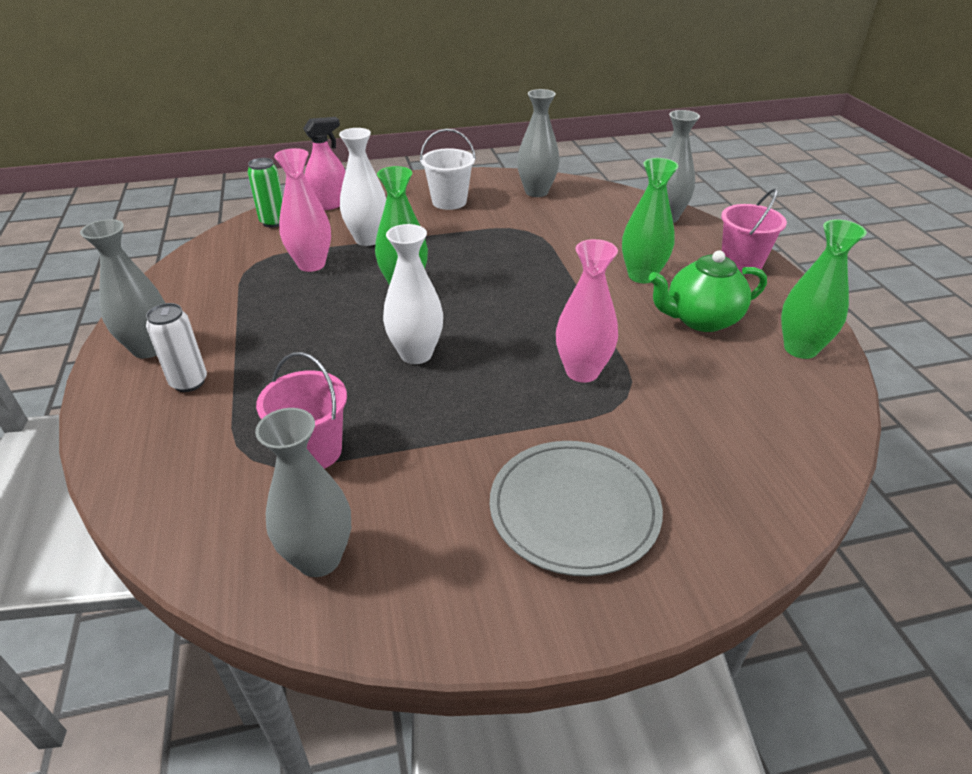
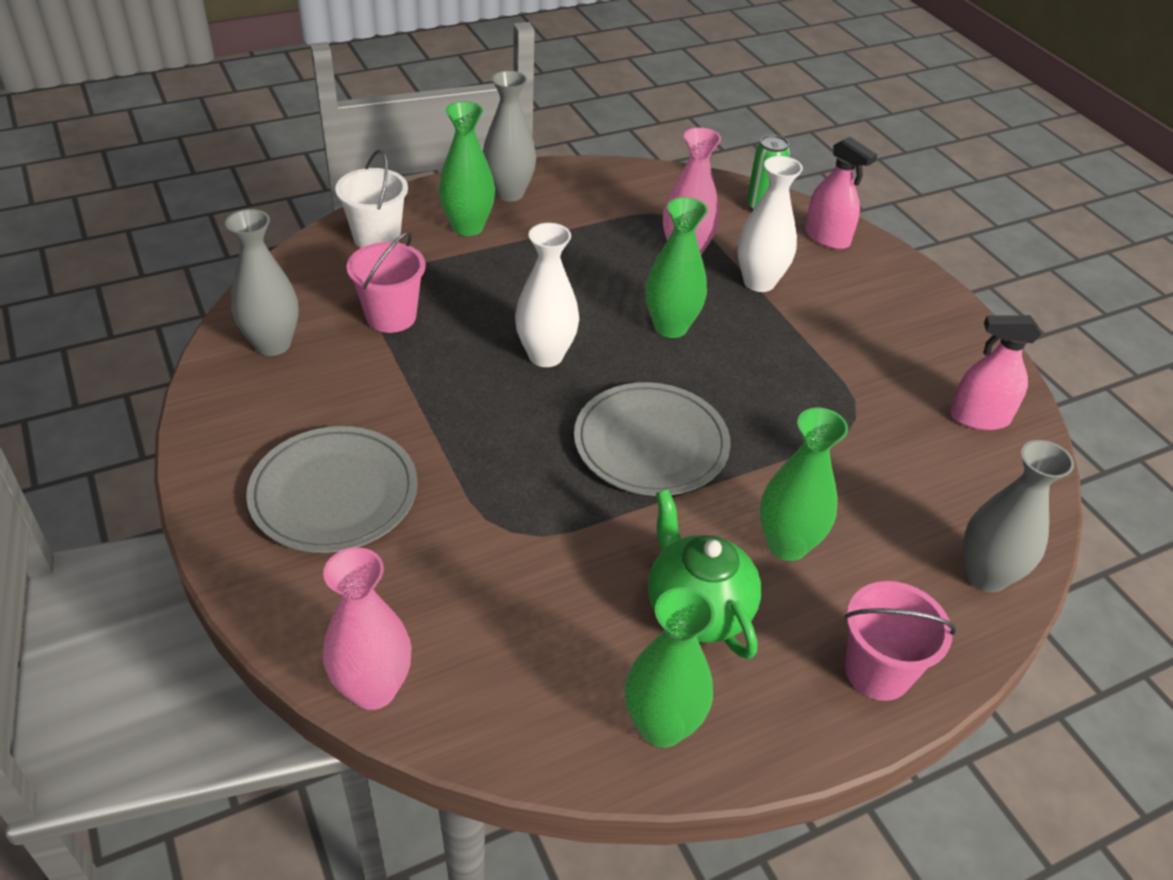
camera: 75 degrees right, 5 degrees up
white can [146,303,207,392] -> green vase [438,101,495,236]
white bucket [420,129,476,210] -> white bucket moved to [335,150,408,248]
grey vase [517,89,560,197] -> pink spray bottle [950,315,1041,430]
pink vase [556,239,618,383] -> pink vase moved to [323,547,412,710]
none -> grey plate [574,382,731,496]

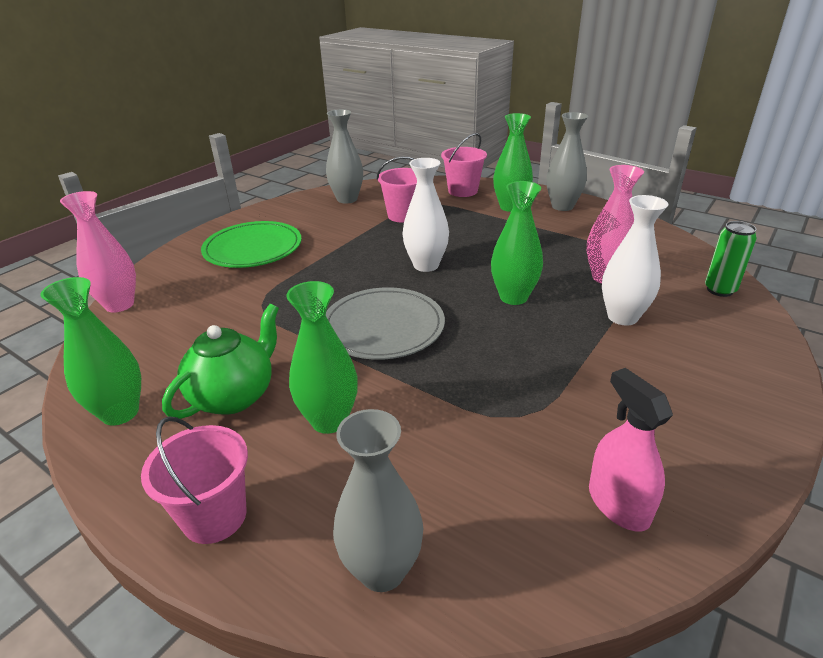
camera: 65 degrees right, 10 degrees down
grey plate [246,426,418,553] -> green plate [201,221,302,268]
white bucket [335,150,408,248] -> pink bucket [441,133,487,197]
pink spray bottle [805,137,878,249] -> none

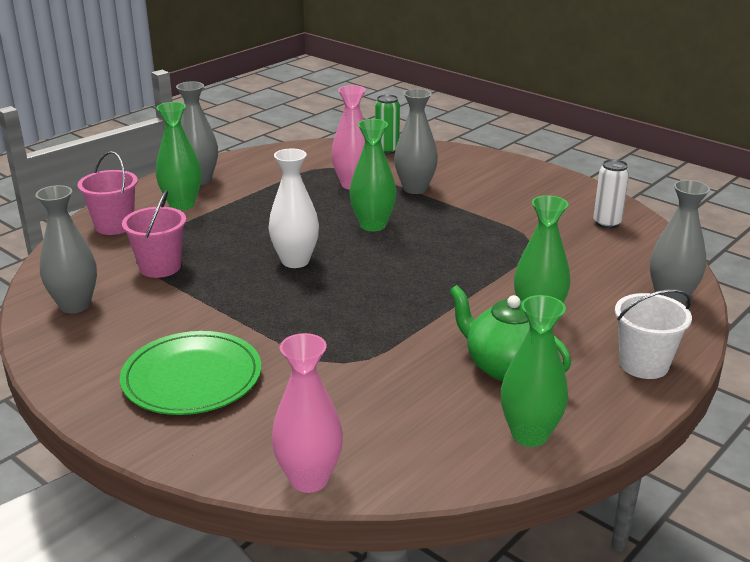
camera: 85 degrees left, 5 degrees down
pink bucket [141,416,248,544] -> white bucket [615,289,692,379]
grey plate [326,287,445,360] -> none
pink spray bottle [589,368,673,532] -> white can [593,159,629,229]
white vase [602,195,668,325] -> grey vase [394,89,438,194]

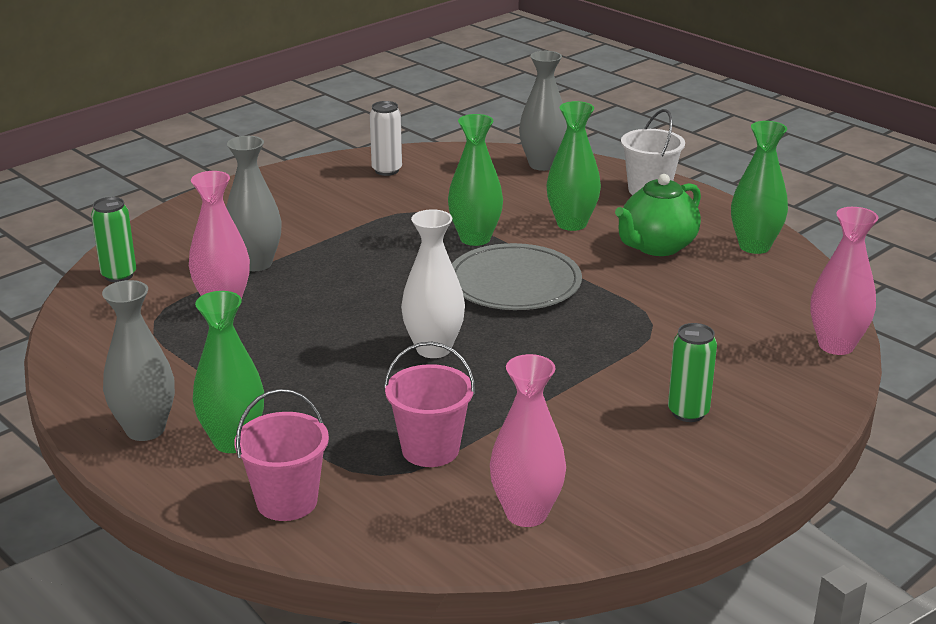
camera: 85 degrees left, 0 degrees up
grey vase [35,185,97,313] -> pink vase [490,354,566,527]
green plate [120,331,261,415] -> green can [668,323,717,422]
green vase [349,119,397,231] -> green vase moved to [448,114,503,246]
none -> grey plate [452,243,582,310]

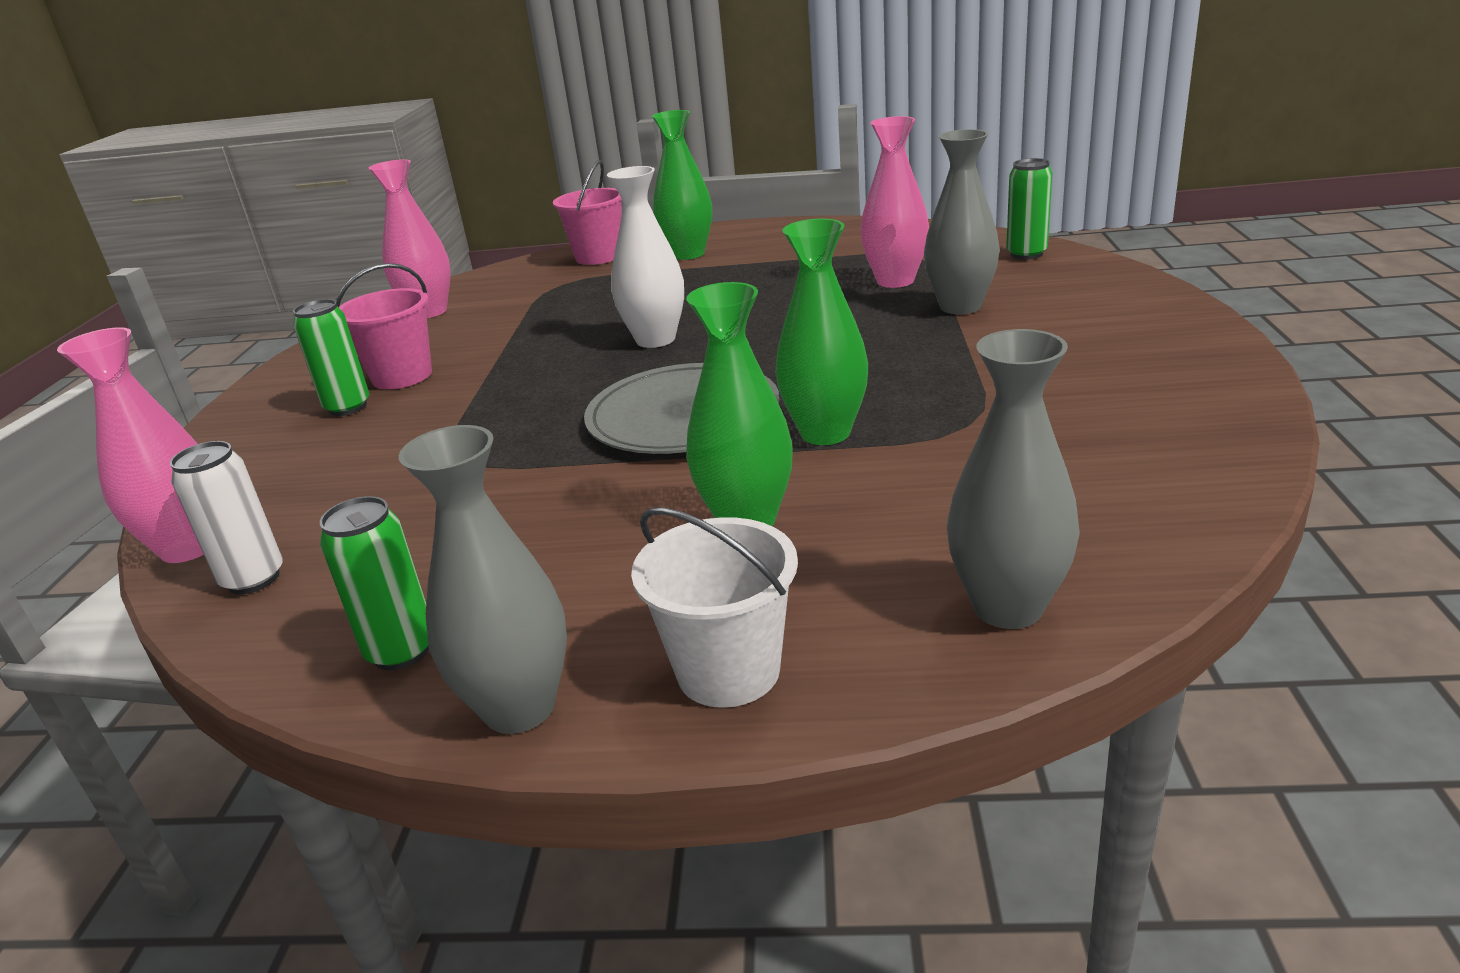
camera: 140 degrees right, 0 degrees up
grey vase [102,280,175,441] -> grey vase moved to [399,425,567,734]
white can [370,101,402,176] -> white can moved to [170,441,283,594]
pink bucket [384,342,475,467] -> pink bucket moved to [336,263,432,389]
green teapot [615,174,701,256] -> none
green vase [731,121,788,254] -> green can [320,496,429,670]

